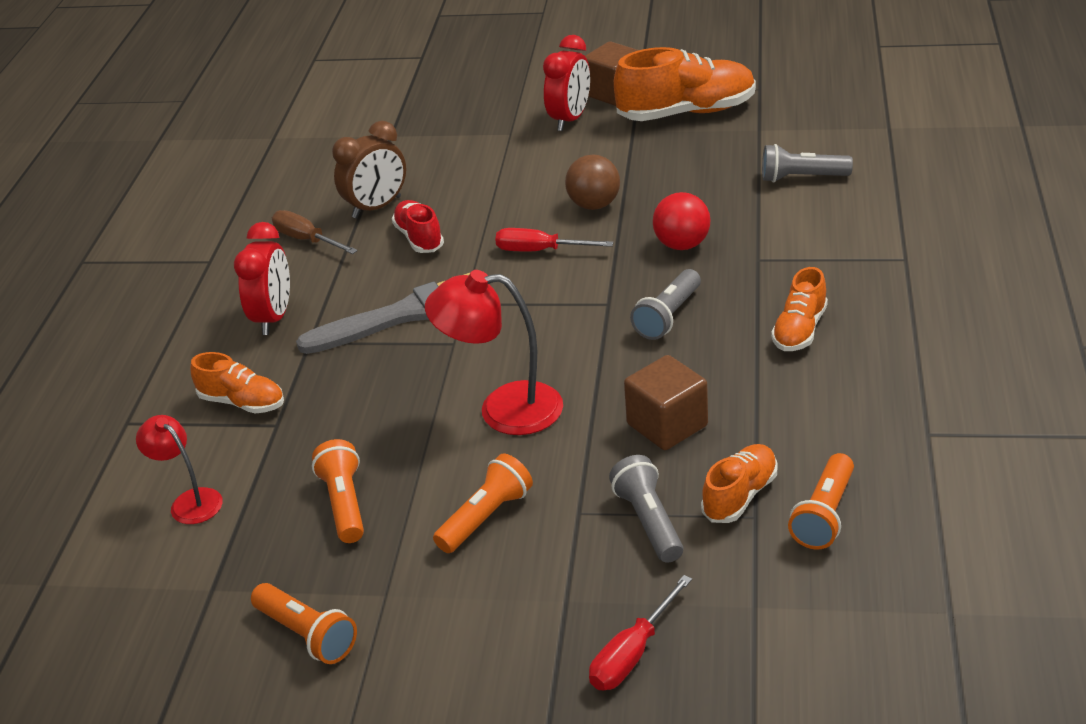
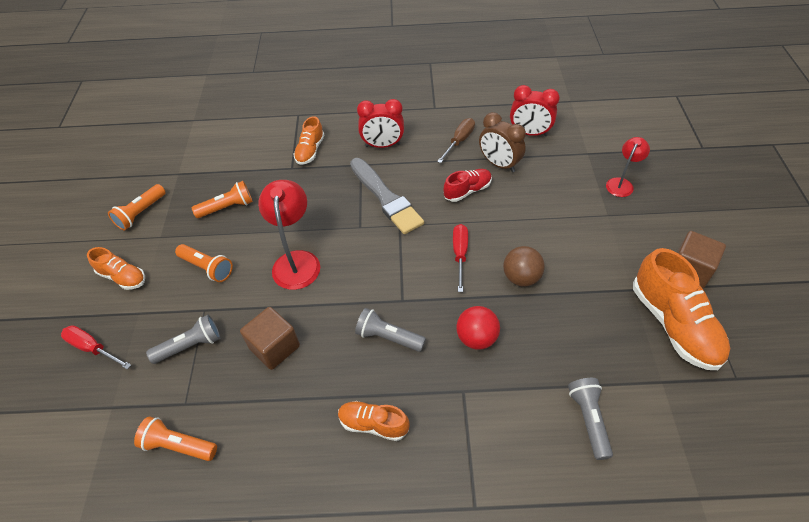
camera: 80 degrees right, 15 degrees up
red lamp [136,415,223,524] -> red lamp moved to [606,137,650,197]
red clock [543,35,590,131] -> red clock moved to [510,85,560,136]
orange shoe [701,444,778,523] -> orange shoe moved to [87,247,145,290]

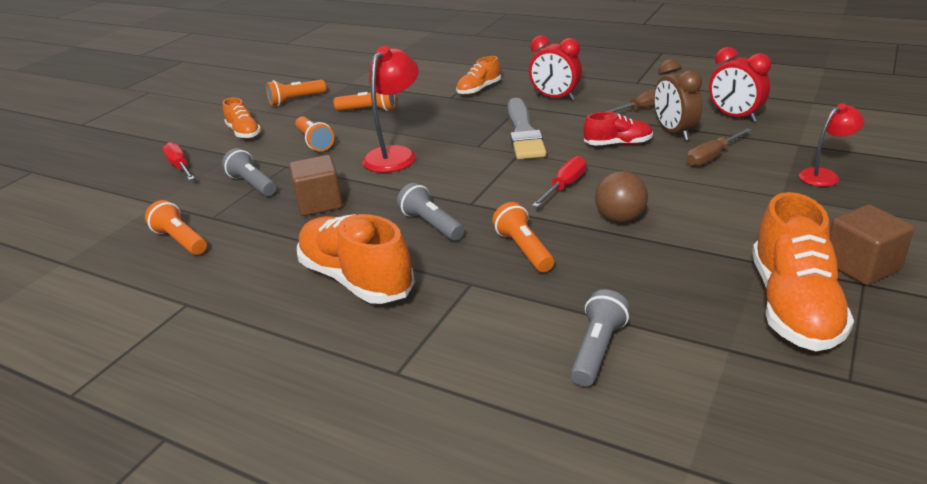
camera: 30 degrees right, 20 degrees down
grey flashlight [146,315,220,364] -> grey flashlight turned 135 degrees counterclockwise [222,148,276,196]
orange shoe [338,401,409,441] -> orange shoe [297,214,415,304], size x1.80
red ball [456,306,500,350] -> orange flashlight [492,202,554,272]
none -> brown screwdriver [686,128,752,167]

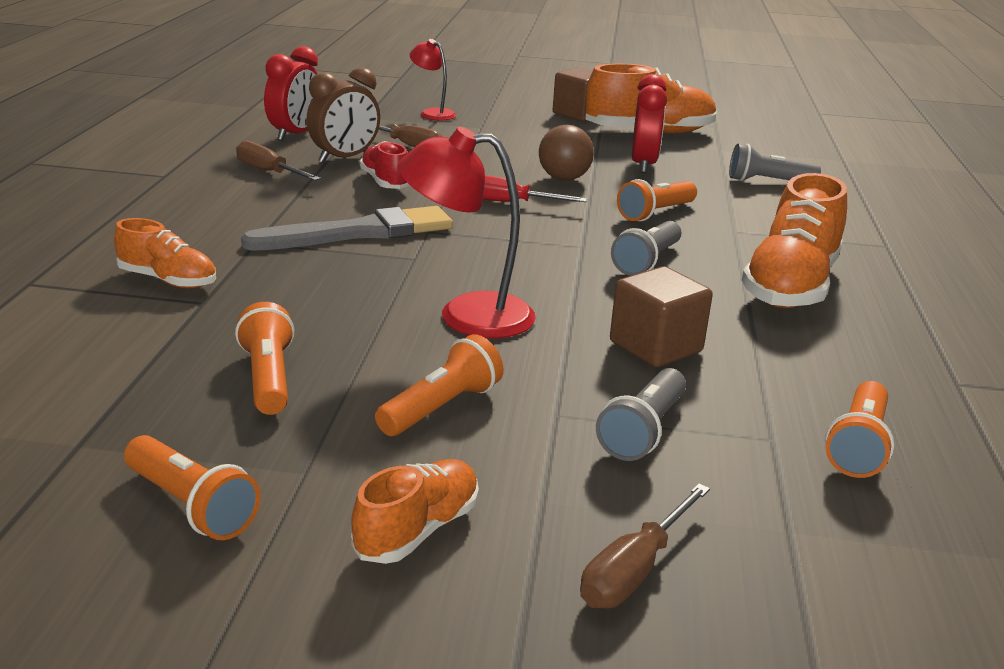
camera: 115 degrees left, 5 degrees down
red screwdriver [163,142,195,180] -> brown screwdriver [580,484,710,609]
red clock [529,36,582,100] -> red clock moved to [632,74,667,173]

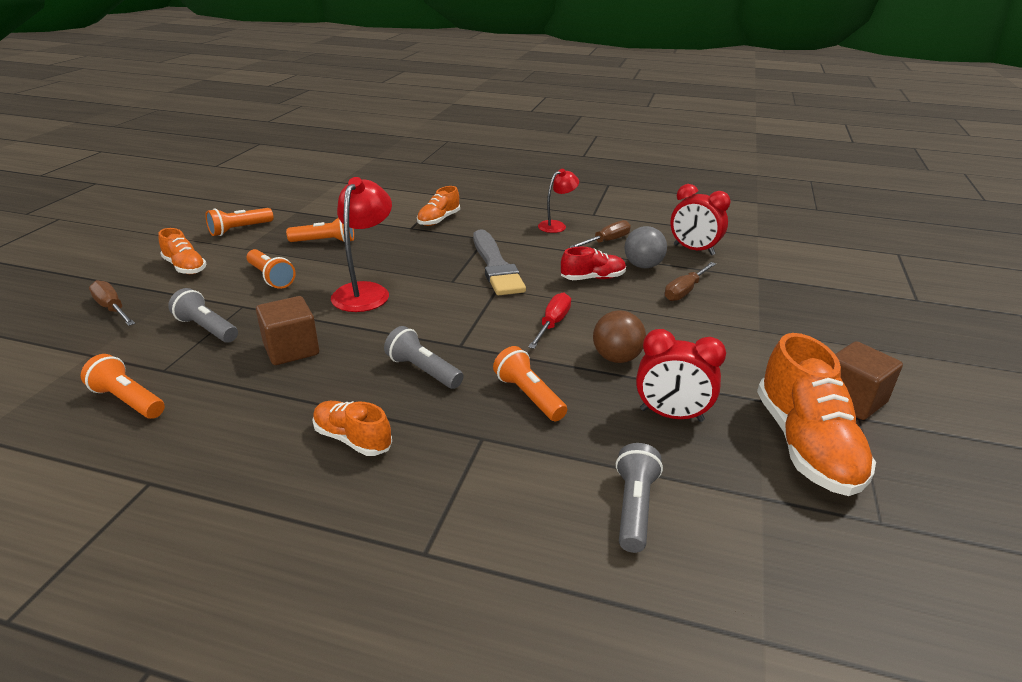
camera: 100 degrees right, 5 degrees up
brown clock [306,67,380,163] -> grey ball [625,226,667,268]
red lamp [410,39,456,120] -> red lamp moved to [538,169,579,233]
orange shoe [742,173,847,308] -> orange shoe [312,401,392,456], size x0.56

